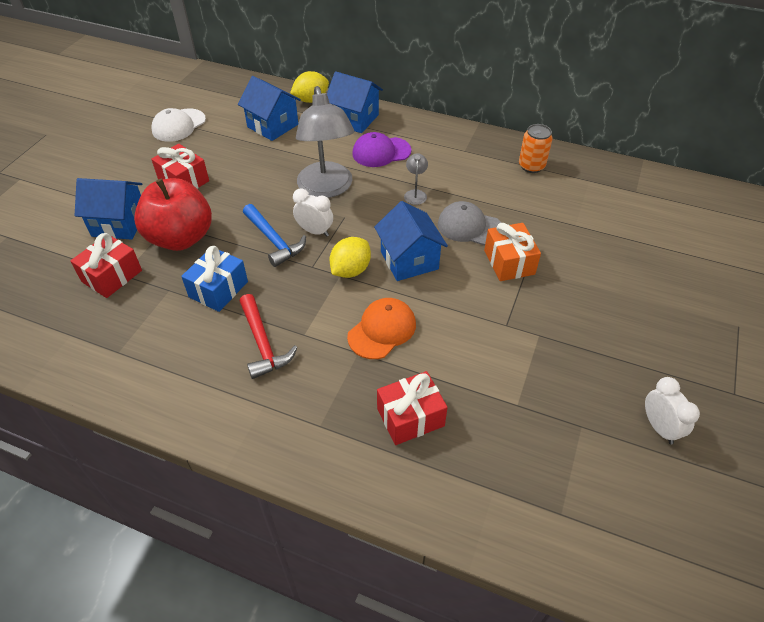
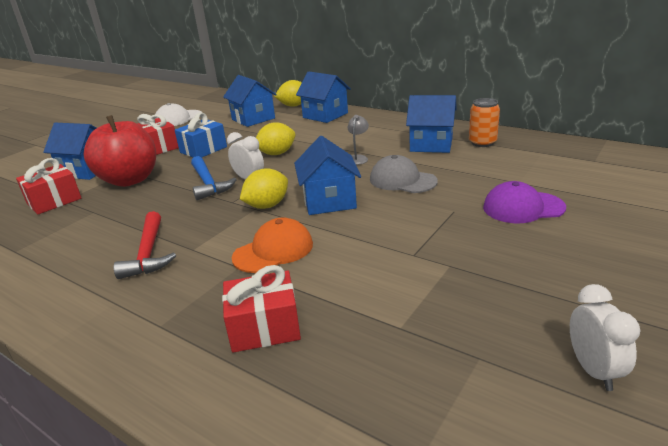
camera: 15 degrees right, 20 degrees down
blue gift [181,246,248,312] -> blue gift moved to [175,112,227,158]
grey lamp [296,86,354,198] -> yellow lemon [256,122,295,155]
purple cap [352,132,412,167] -> purple cap moved to [483,181,566,223]
orange gift [484,223,541,281] -> none
none -> blue house [406,95,457,153]

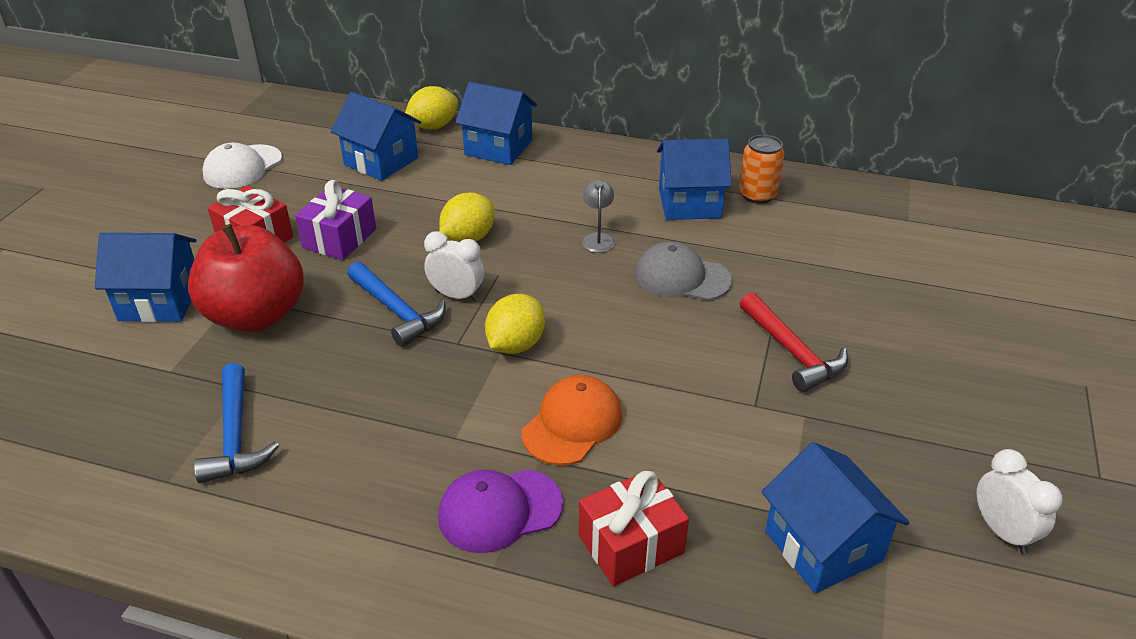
camera: 20 degrees left, 10 degrees up
red gift [16,158,81,214] -> none
red hammer [114,211,176,279] -> red hammer moved to [740,292,848,392]
blue gift [175,112,227,158] -> purple gift [295,180,376,260]
blue house [294,136,361,215] -> blue house moved to [761,442,910,593]
purple cap [483,181,566,223] -> purple cap moved to [438,469,563,553]
none -> blue hammer [194,363,279,483]

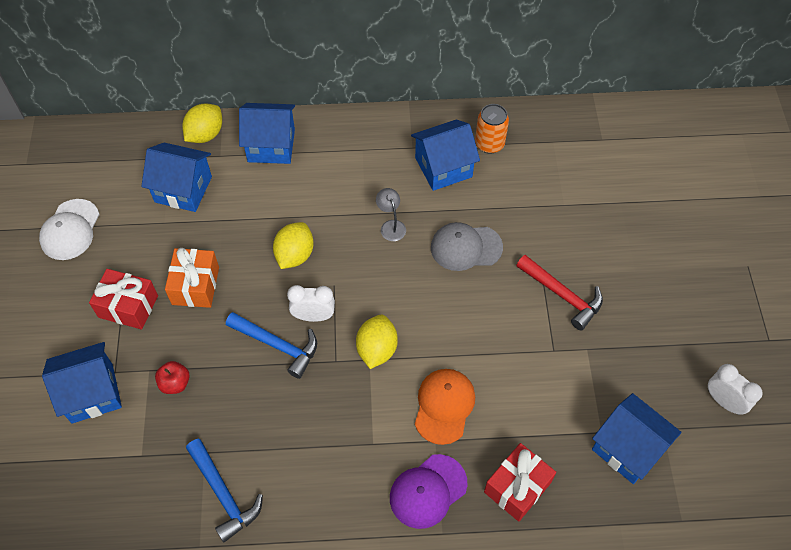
camera: 20 degrees left, 20 degrees up
red apple [188,224,304,332] -> red apple [155,361,190,394], size x0.40
purple gift [295,180,376,260] -> orange gift [165,248,219,308]

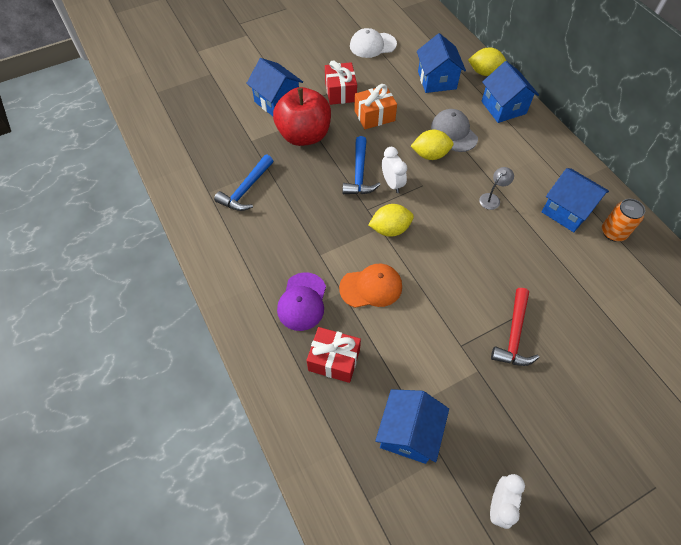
camera: 65 degrees right, 0 degrees up
red apple [155,361,190,394] -> red apple [273,87,331,146], size x2.48
purple cap [390,454,467,529] -> purple cap turned 105 degrees counterclockwise [277,272,326,331]
grey cap [431,222,503,271] -> grey cap moved to [431,109,478,152]

